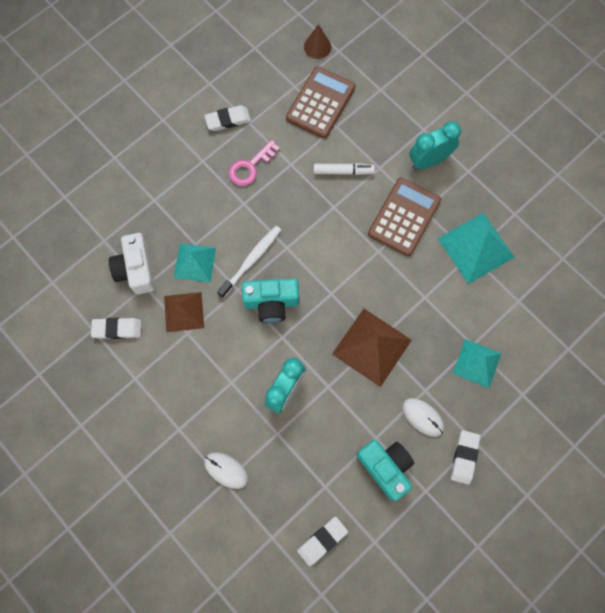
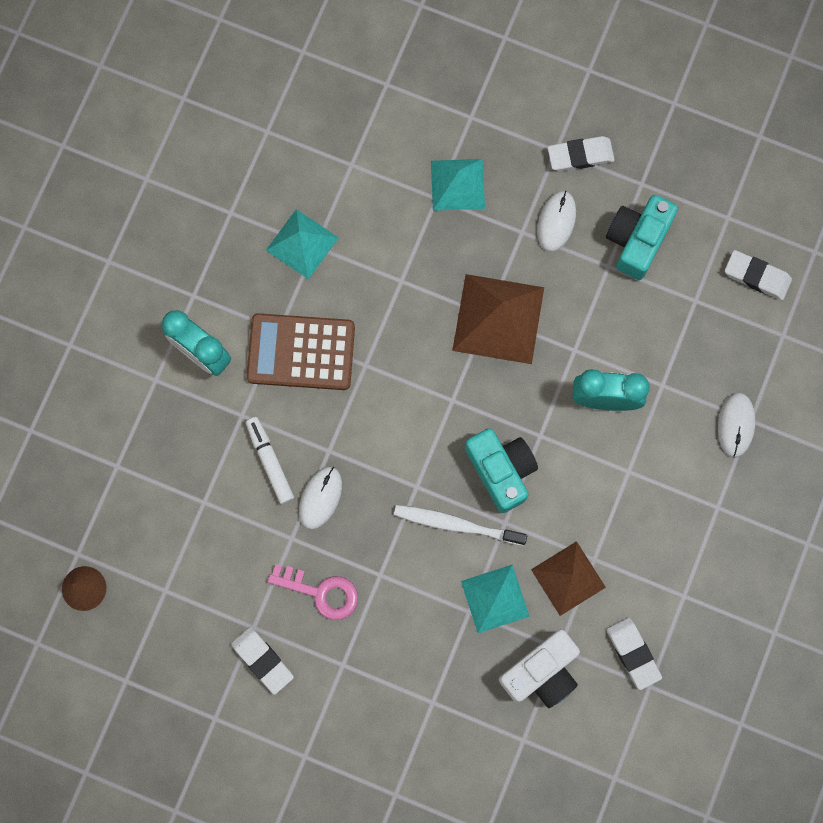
camera: 115 degrees left, 5 degrees up
brown calculator [286,67,355,138] -> none
turquoise pyramid [438,213,515,284] -> turquoise pyramid [266,209,338,279], size x0.66
none -> white mouse [299,467,342,530]

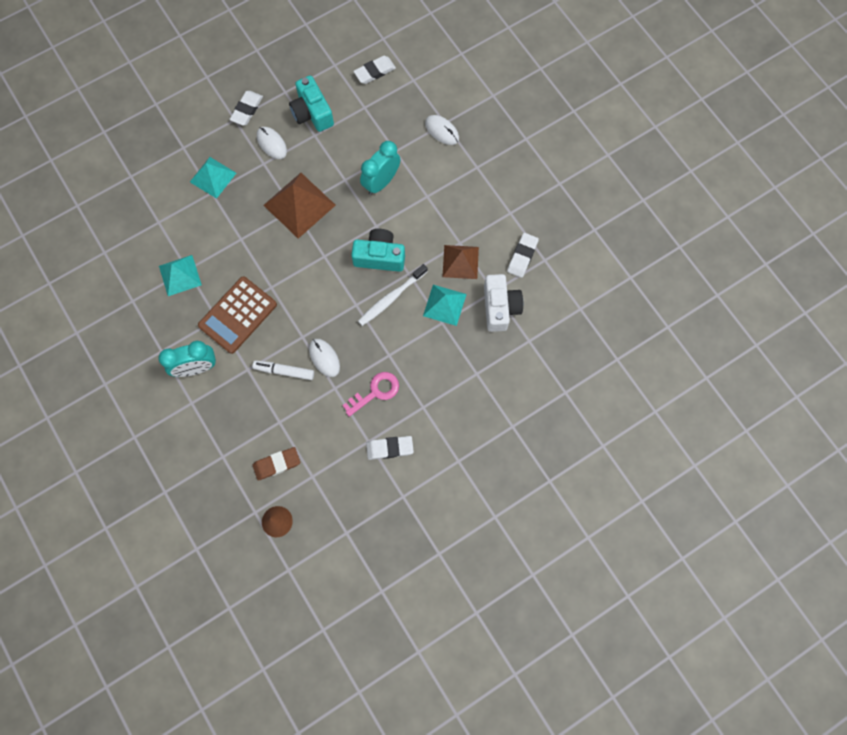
camera: 55 degrees left, 5 degrees down
white eraser [607,618,662,690] -> white eraser turned 75 degrees counterclockwise [507,233,539,278]
none -> brown eraser [253,447,300,481]

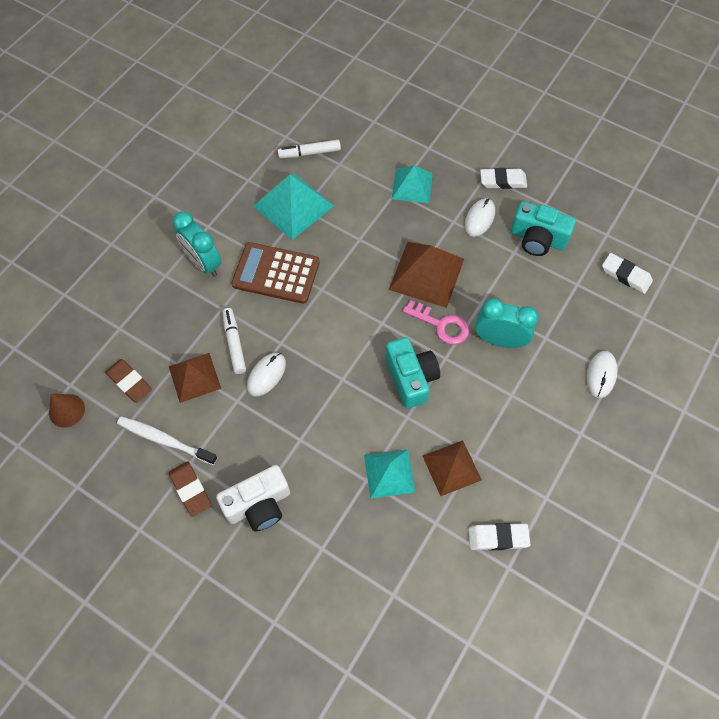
camera: 65 degrees right, 10 degrees down
turquoise pyramid [159,255,202,296] -> turquoise pyramid [254,174,334,240], size x1.51
turquoise camera [289,76,334,132] -> turquoise camera turned 105 degrees counterclockwise [511,201,576,256]
pink key [342,372,399,417] -> pink key moved to [403,300,469,345]
white toothbrush [358,264,428,326] -> white toothbrush moved to [117,416,217,465]
white eraser [366,436,414,460] -> brown eraser [169,461,211,517]
white camera [484,274,523,332] -> white camera moved to [216,465,290,532]
none -> brown pyramid [169,353,221,403]
none -> white marker [278,140,341,158]

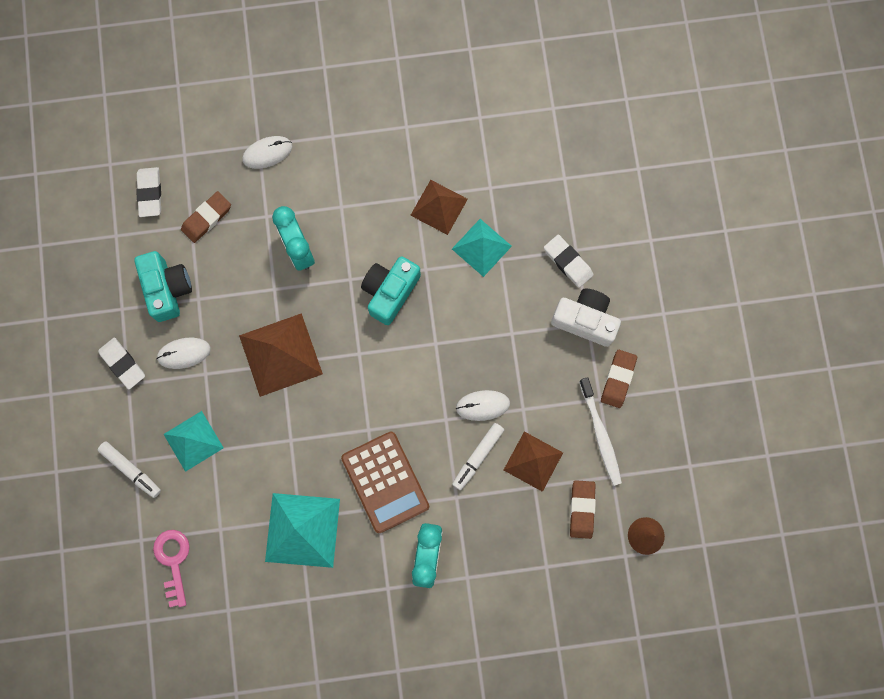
camera: 130 degrees left, 15 degrees up
white marker [278,140,341,158] -> white marker moved to [98,441,161,498]
pink key [403,300,469,345] -> pink key moved to [153,530,190,607]
white eraser [468,523,531,550] -> white eraser moved to [544,235,593,288]
none -> brown eraser [181,191,231,243]

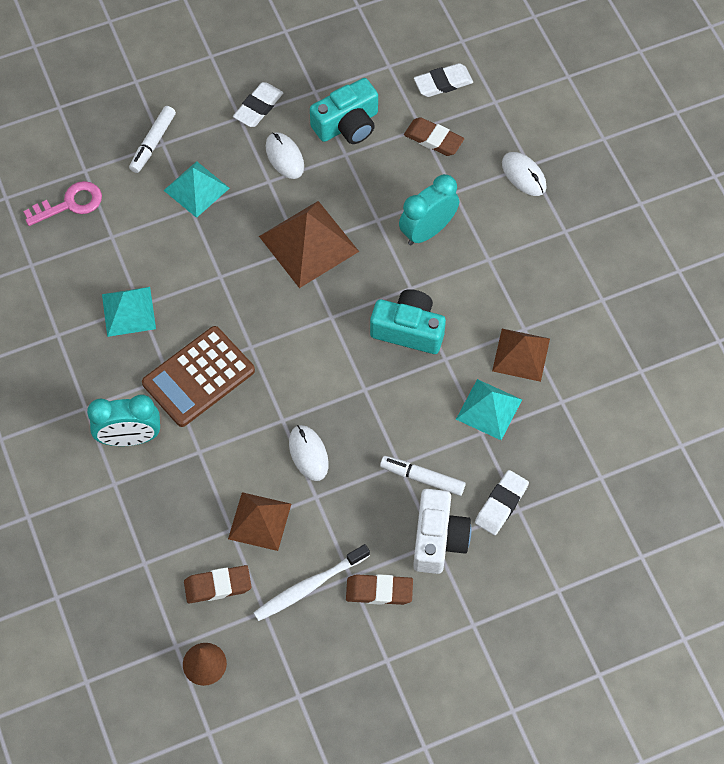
camera: 75 degrees right, 15 degrees down
turquoise pyramid [265,493,340,568] -> turquoise pyramid [102,287,156,337], size x0.66
white marker [452,423,504,490] -> white marker moved to [380,456,466,496]

